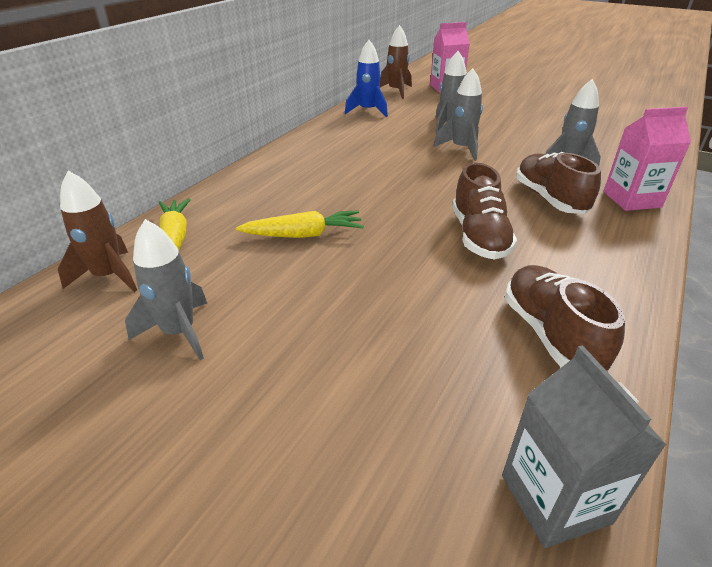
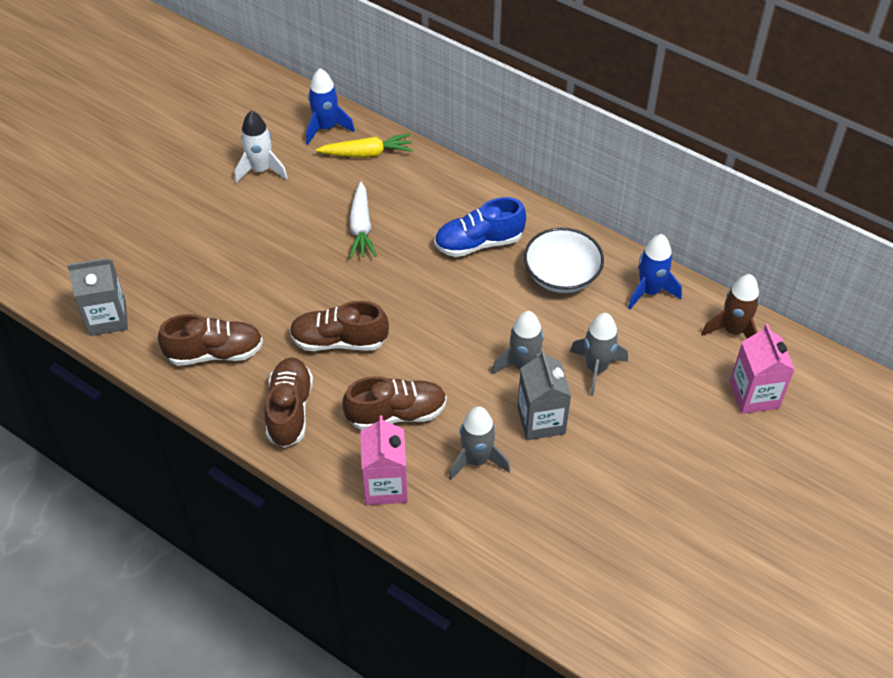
camera: 95 degrees right, 15 degrees up
brown rocket [58,171,137,292] -> blue rocket [306,68,355,144]
grey rocket [125,219,207,360] -> white rocket [235,111,288,183]
yellow carrot [236,210,364,238] -> white carrot [349,181,376,258]
none -> brown shoe [265,357,313,448]
none -> blue shoe [434,197,526,257]
none -> grey carton [517,350,571,440]
none -> white bowl [524,228,604,293]

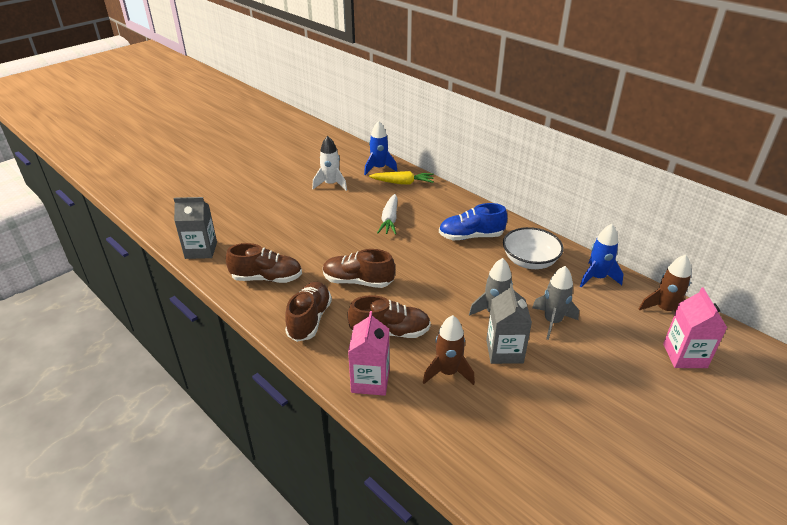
camera: 10 degrees right, 15 degrees down
grey rocket [449,407,510,481] -> brown rocket [423,315,475,385]

